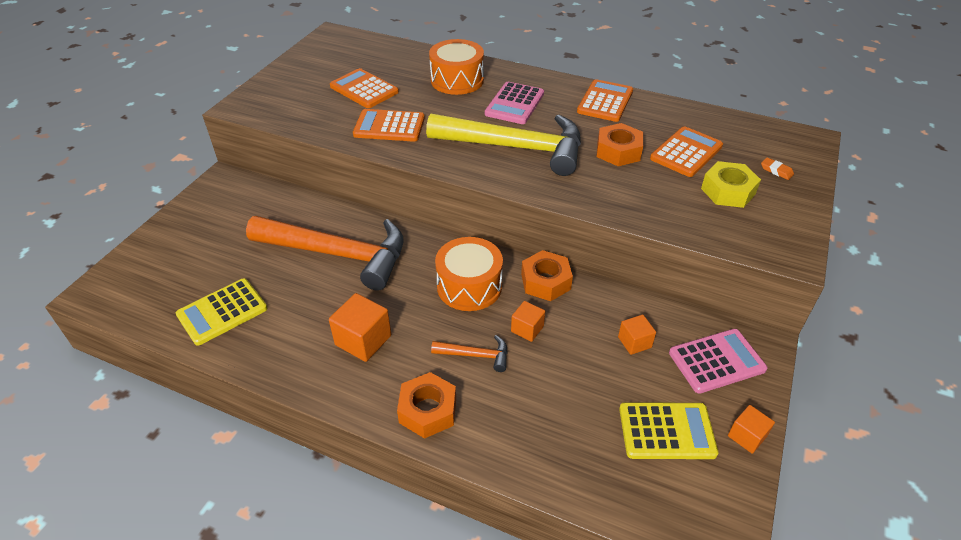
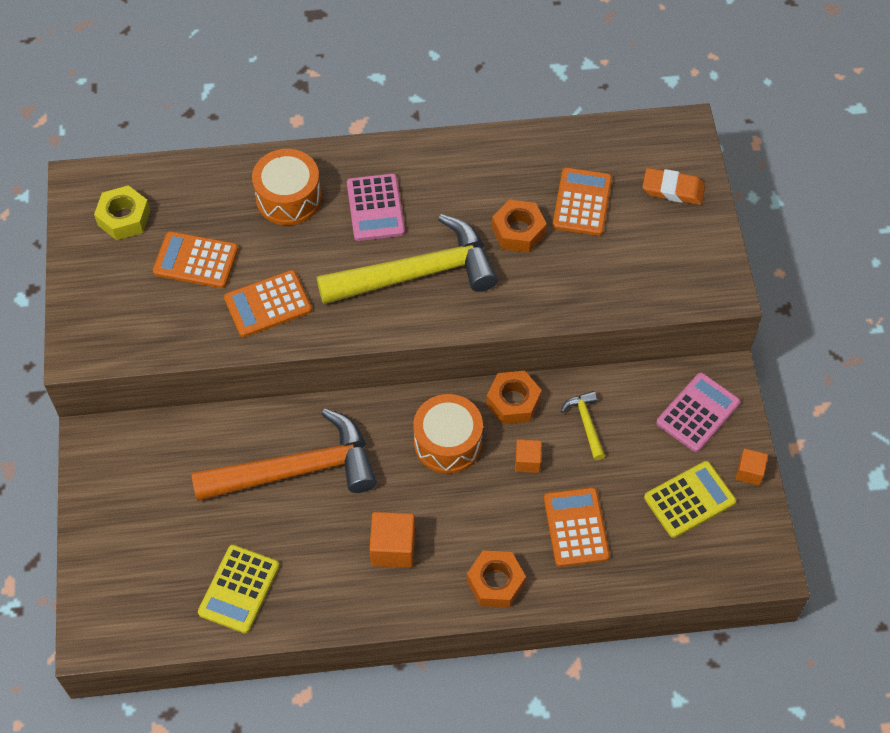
camera: 30 degrees left, 15 degrees up
orange hammer [431,335,508,372] -> none
orange calculator [577,79,633,122] -> orange calculator moved to [544,487,610,567]
orange cube [618,315,656,355] -> none
yellow nut [701,161,761,208] -> yellow nut moved to [94,185,150,240]
orange eraser [761,157,794,180] -> orange eraser [642,168,705,205], size x1.89
none -> yellow hammer [561,391,605,460]

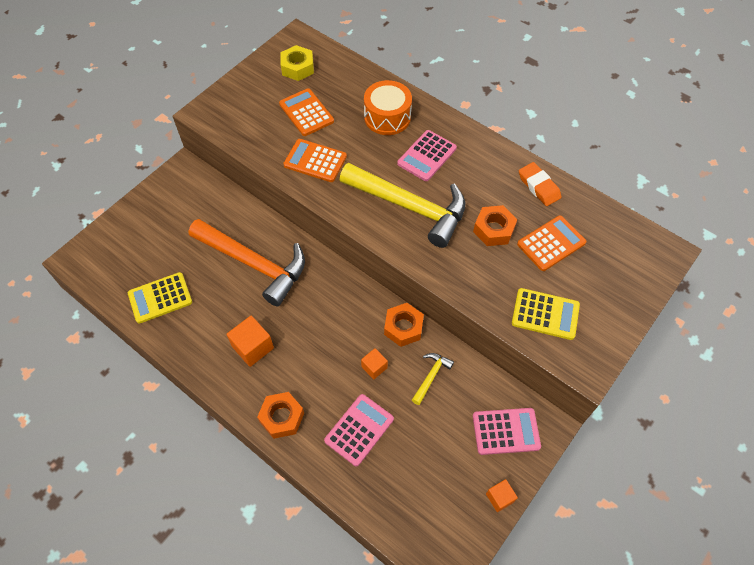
camera: 45 degrees right, 0 degrees up
orange drum [413,394,483,474] -> none
orange calculator [544,487,610,567] -> pink calculator [324,394,394,466]
orange eraser [642,168,705,205] -> orange eraser moved to [519,162,561,206]
yellow calculator [644,461,736,538] -> yellow calculator moved to [512,288,580,340]

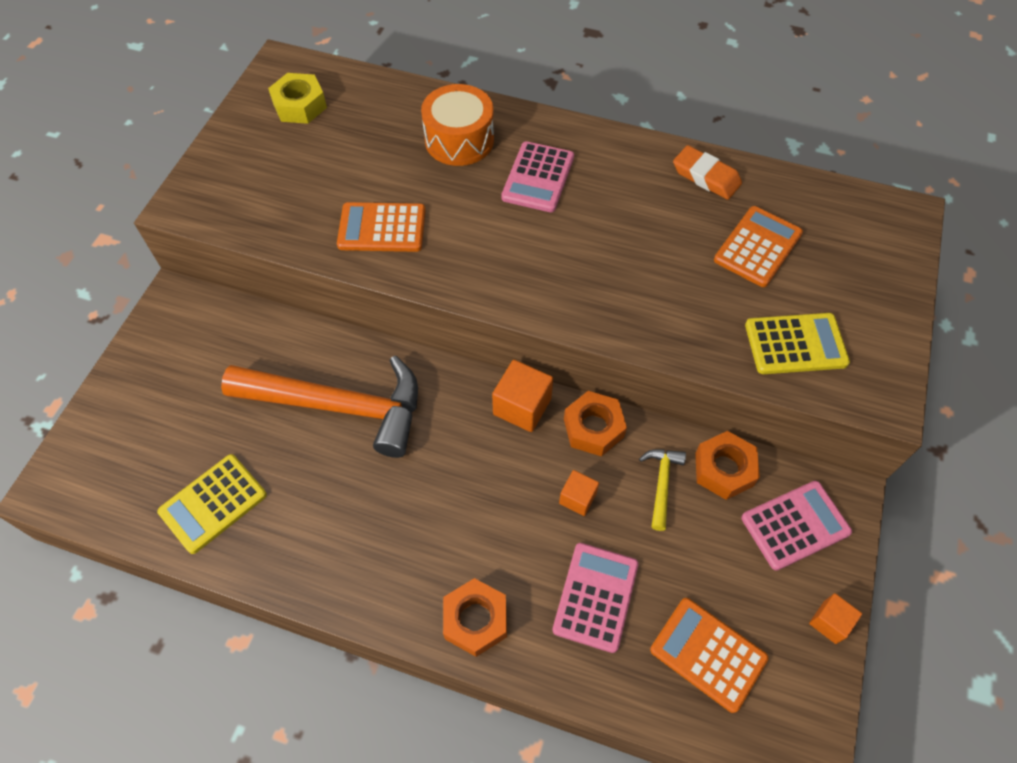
camera: 20 degrees left, 0 degrees up
orange cube [227,316,274,367] -> orange cube moved to [492,360,553,432]
orange calculator [279,88,334,136] -> orange calculator moved to [650,598,768,713]
yellow hammer [340,163,465,248] -> none
orange nut [473,205,517,246] -> orange nut moved to [695,431,760,500]

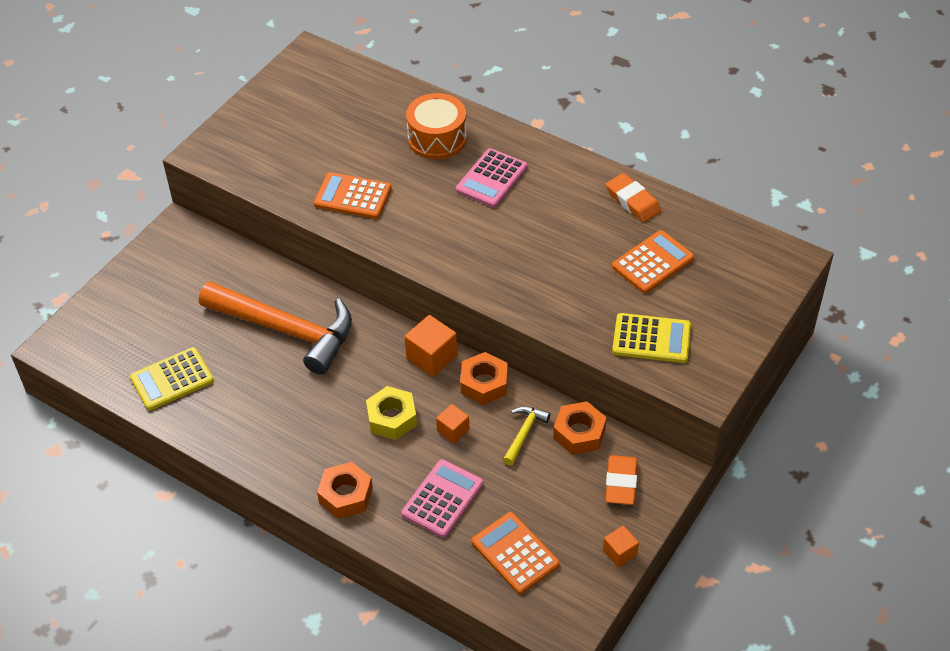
camera: 15 degrees right, 10 degrees down
yellow nut [268,73,327,124] -> yellow nut moved to [366,386,417,440]
pink calculator [741,481,852,571] -> orange eraser [606,455,637,505]

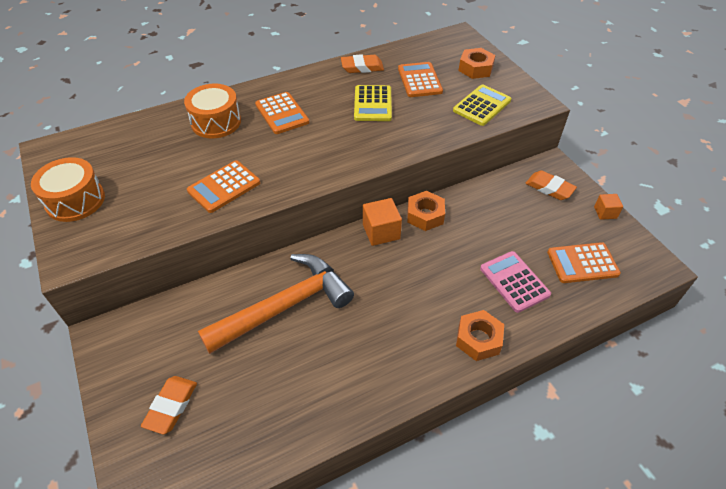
camera: 60 degrees left, 0 degrees up
yellow calculator [130,347,214,410] -> yellow calculator moved to [354,85,392,121]
yellow nut [366,386,417,440] -> none
orange cube [436,404,469,443] -> none
pink calculator [456,148,527,208] -> orange calculator [255,92,309,134]
yellow hammer [503,406,550,465] -> none
orange nut [553,401,607,455] -> orange nut moved to [459,48,496,79]
none -> orange drum [31,157,105,222]
none -> orange eraser [141,376,197,434]

